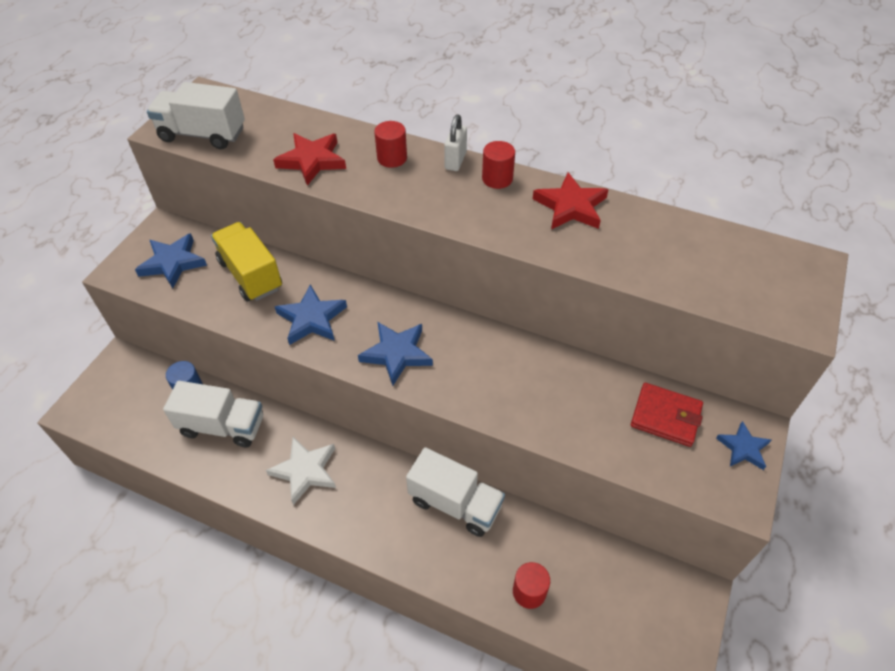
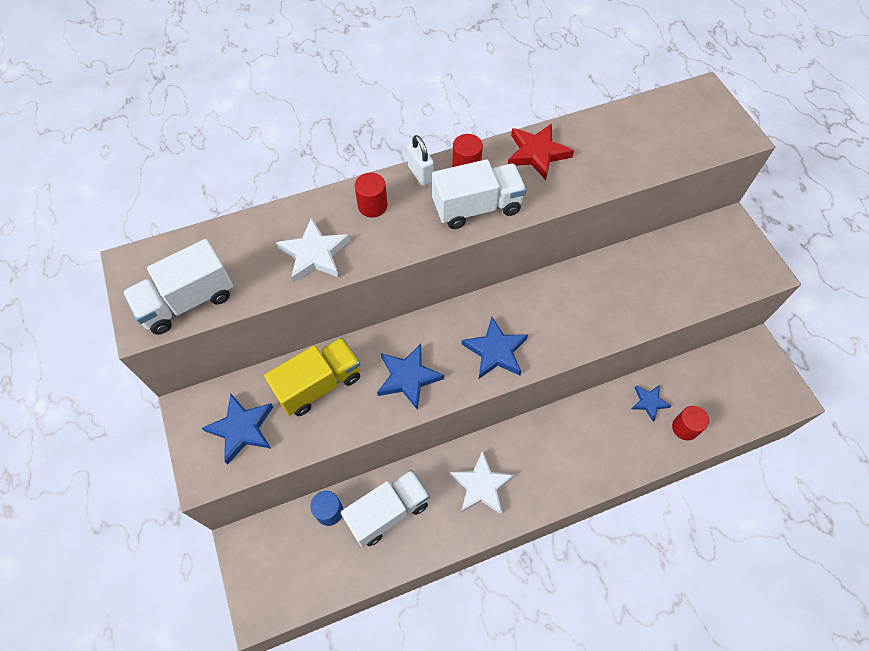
camera: 45 degrees left, 10 degrees up
yellow truck [211,222,282,301] -> yellow truck turned 135 degrees clockwise [264,337,360,416]
red star [273,133,346,185] -> white star [276,218,350,283]
white truck [406,447,505,537] -> white truck moved to [432,159,527,229]
red wallet [631,383,703,447] -> none
blue star [716,421,771,470] -> blue star moved to [632,385,671,422]

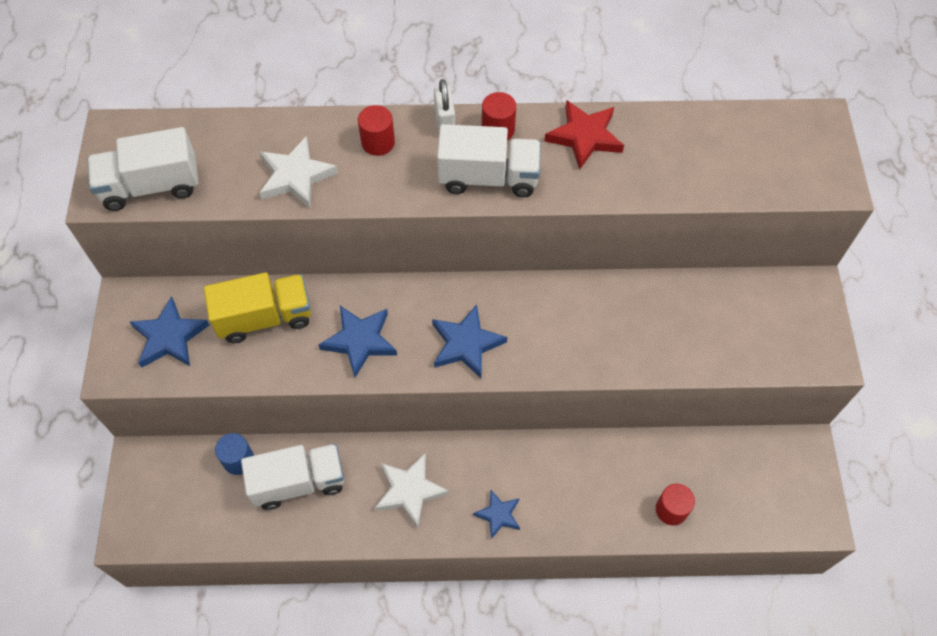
camera: 20 degrees right, 0 degrees up
blue star [632,385,671,422] -> blue star moved to [473,490,520,539]

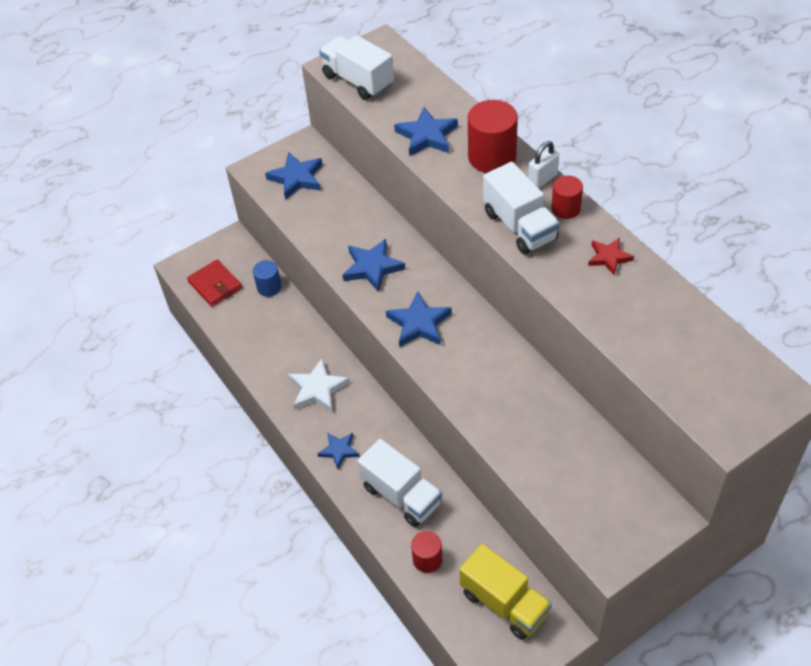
camera: 60 degrees right, 10 degrees down
yellow truck [204,272,311,343] -> yellow truck moved to [459,544,552,640]
white truck [241,444,344,510] -> white truck moved to [357,439,442,527]
white star [260,136,338,208] -> blue star [394,107,458,156]
red cylinder [358,105,395,156] -> red cylinder [468,100,518,173], size x1.73
red star [544,100,624,170] -> red star [588,238,634,276], size x0.64
none -> red wallet [187,259,242,307]

